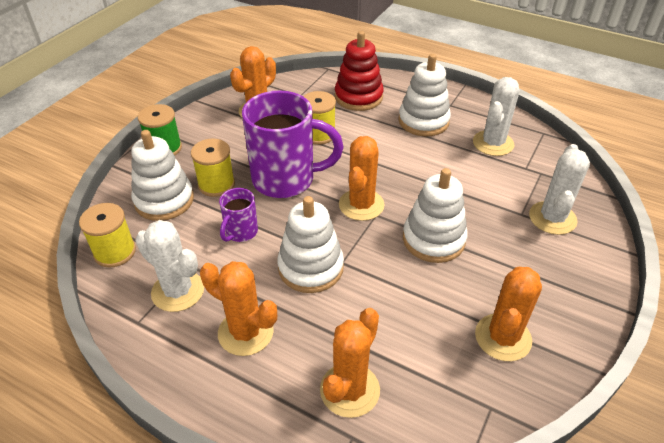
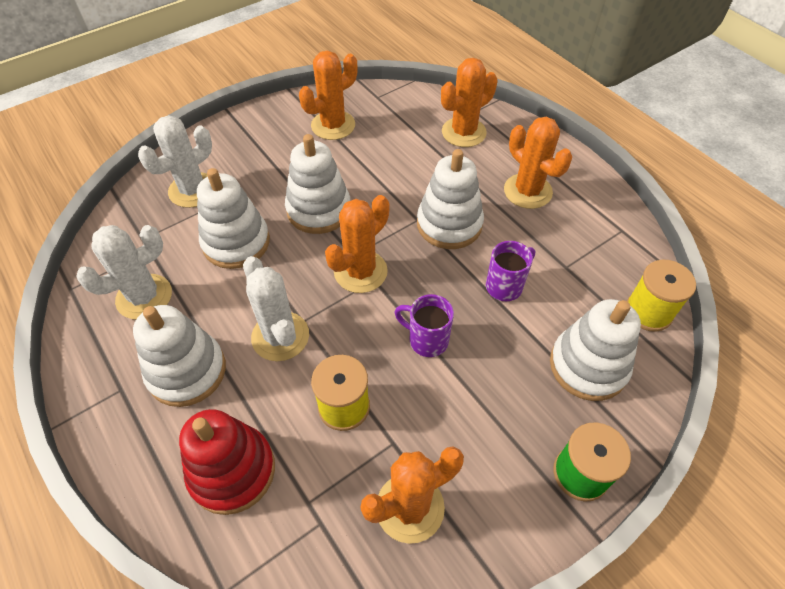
camera: 155 degrees left, 10 degrees up
white cactus [135,220,204,312] -> white cactus moved to [243,256,309,361]
yellow spool [191,138,235,197] -> none
purple mug [242,90,343,198] -> purple mug [395,294,454,357], size x0.48
none -> white stacking toy [197,168,270,269]

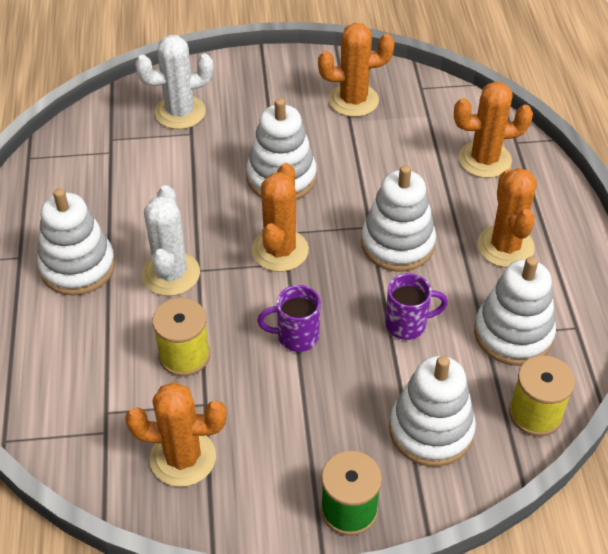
camera: 30 degrees right, 5 degrees down
white cactus [76,225,172,319] -> none
red stacking toy [179,409,275,515] -> none
white stacking toy [197,168,270,269] -> white stacking toy moved to [474,257,556,366]
orange cactus [325,195,389,293] -> orange cactus turned 60 degrees counterclockwise [251,163,309,272]
purple mug [395,294,454,357] -> purple mug turned 60 degrees counterclockwise [257,285,321,352]

